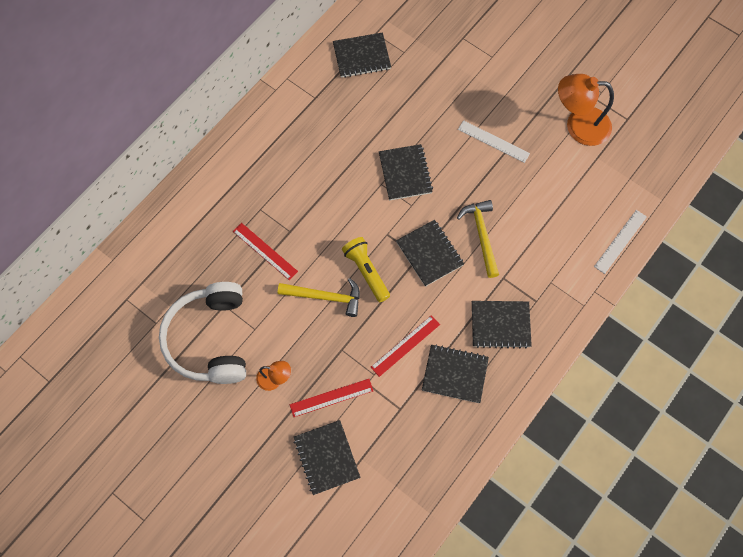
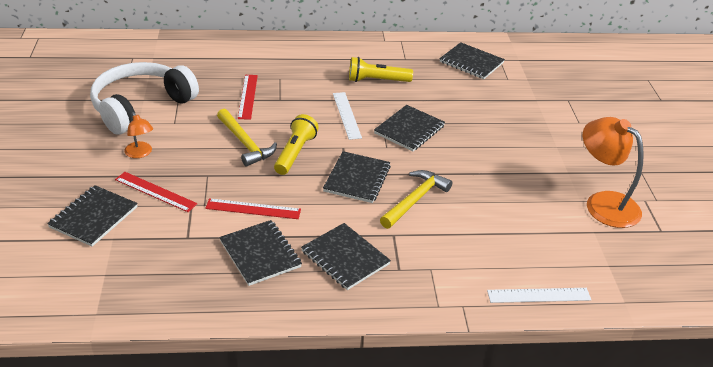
camera: 45 degrees right, 30 degrees down
white ruler [458,120,530,163] -> white ruler moved to [333,92,362,140]
none -> yellow flashlight [349,57,413,82]

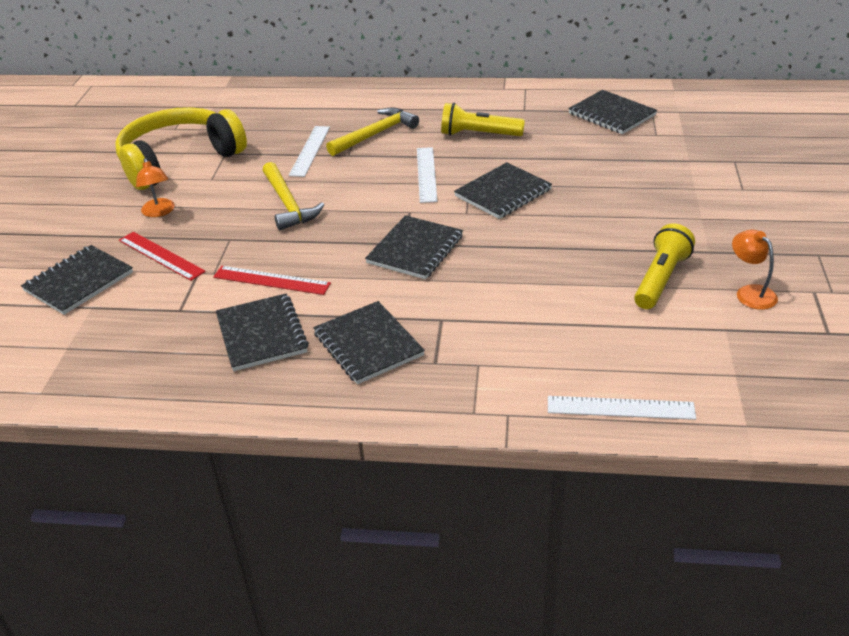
camera: 15 degrees right, 0 degrees up
white headphones [90,62,199,135] -> yellow headphones [116,107,247,190]
red ruler [238,75,258,120] -> white ruler [289,126,330,177]
yellow flashlight [274,114,319,175] -> yellow flashlight moved to [634,224,695,309]
yellow hammer [380,170,452,229] -> yellow hammer moved to [326,107,419,156]
orange lamp [583,117,644,228] -> orange lamp [732,230,778,310], size x0.52

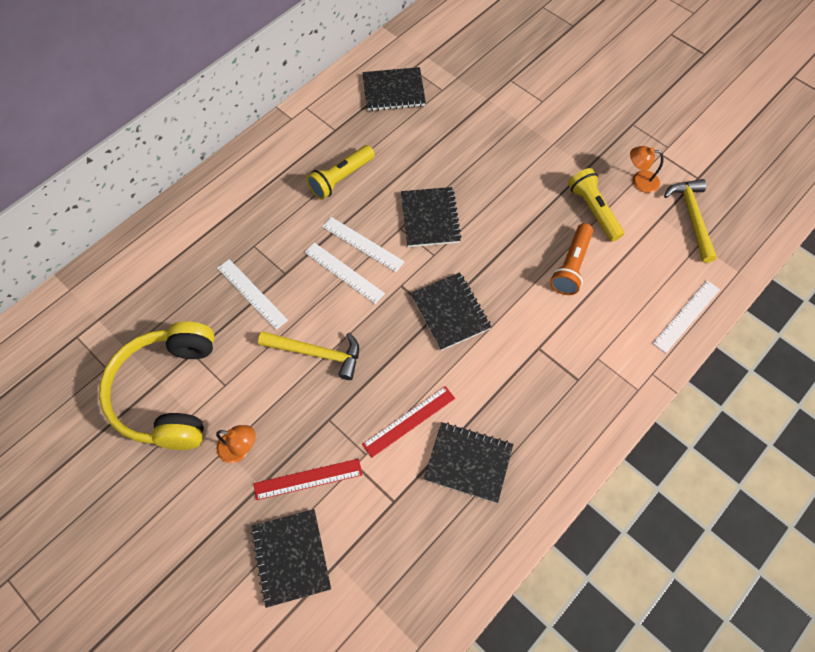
camera: 55 degrees left, 25 degrees up
black notebook [313,301,425,384] -> none
yellow hammer [326,107,419,156] -> yellow hammer moved to [664,179,717,263]
none -> white ruler [304,242,385,304]
none -> orange flashlight [550,223,593,295]

